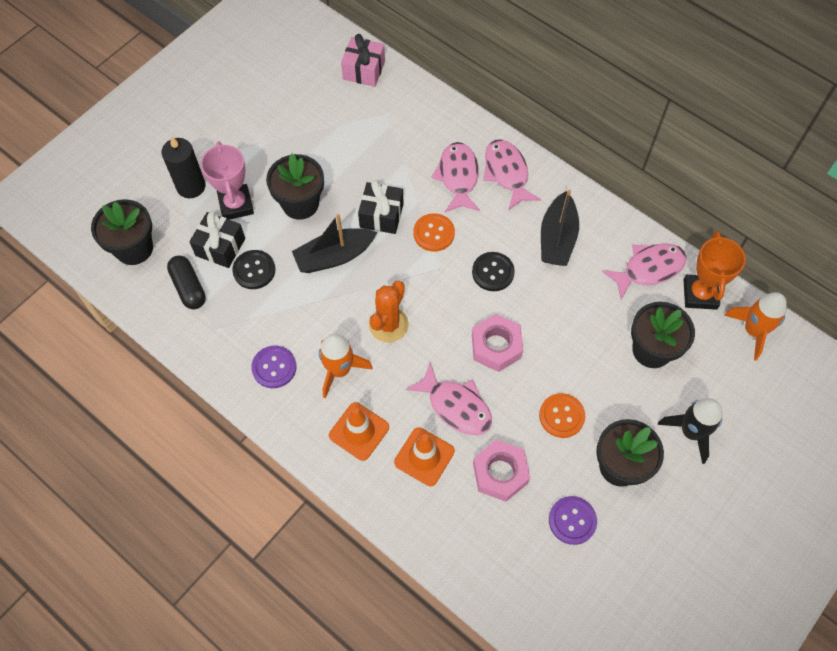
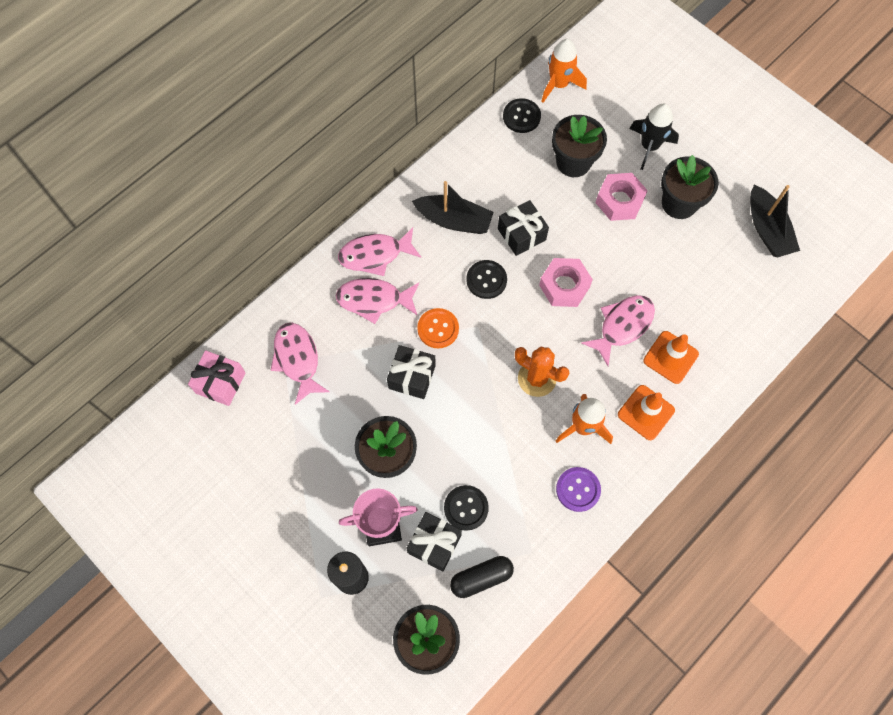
camera: 85 degrees left, 5 degrees up
black boat [292,214,377,273] -> black boat moved to [750,185,800,257]
pink nut [473,440,530,502] -> pink nut moved to [596,173,648,221]
orange button [539,393,585,438] -> none
purple button [549,496,597,545] -> none
pink fish [602,243,687,300] -> pink fish moved to [271,323,330,405]
orange trophy [684,231,746,310] -> black button [503,98,541,133]
none -> black gift [498,200,549,256]

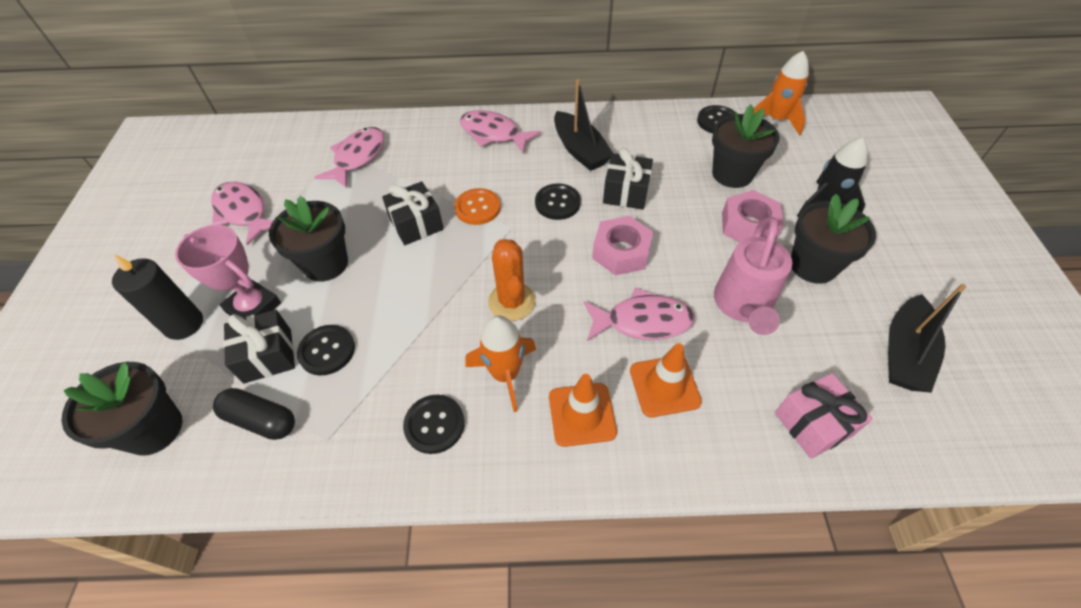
camera: 45 degrees right, 15 degrees down
pink gift [188,350,246,406] -> pink gift moved to [775,373,873,459]
pink fish [336,278,419,324] -> pink fish moved to [211,182,274,246]
purple button [556,467,601,512] -> black button [403,395,465,454]
none -> pink watering can [714,217,792,335]

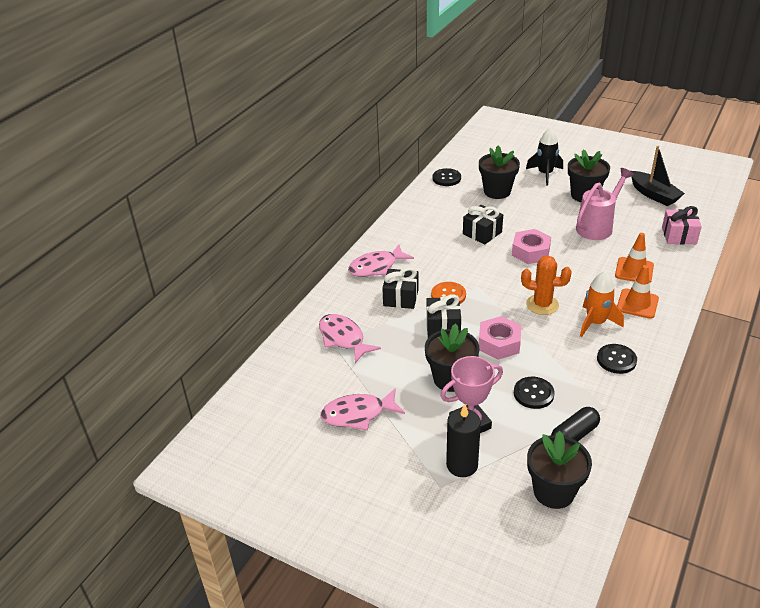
camera: 60 degrees left, 15 degrees down
black gift [223,310,295,384] -> black gift moved to [382,267,419,309]
black button [535,184,581,220] -> none
black boat [554,79,613,171] -> none
pink fish [584,288,694,341] -> none
pink watering can [714,217,792,335] -> pink watering can turned 90 degrees counterclockwise [576,168,634,240]
pink nut [722,190,784,243] -> pink nut moved to [479,316,521,360]
orange rocket [754,51,809,136] -> none

